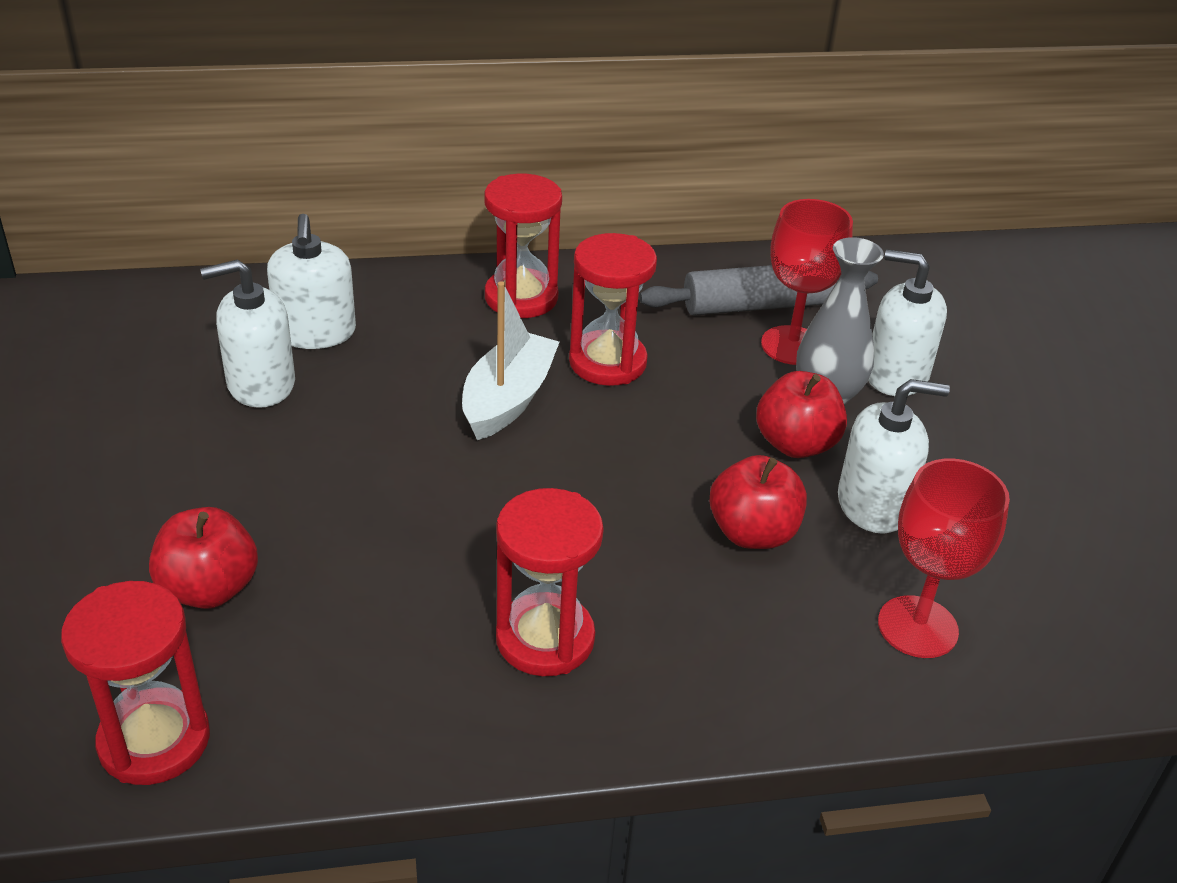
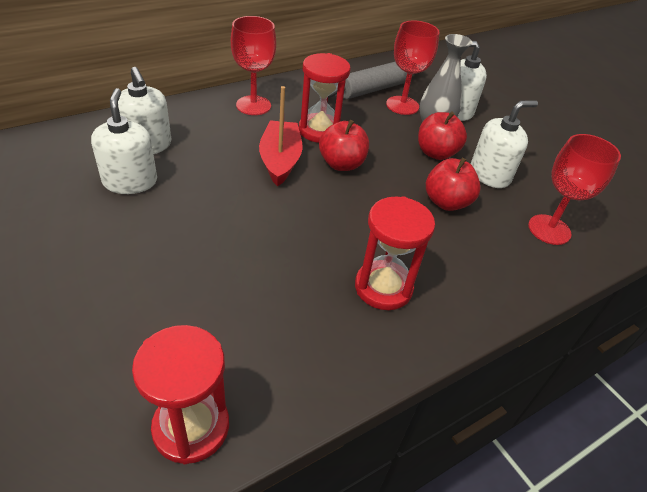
camera: 25 degrees left, 5 degrees up
red apple [149,507,258,609] -> red apple moved to [319,120,369,171]
white soap dispenser [200,259,295,408] -> white soap dispenser turned 120 degrees clockwise [91,88,157,194]
white boat [462,281,559,440] -> red boat [259,86,302,186]
red hourglass [484,174,562,318] -> red goblet [231,16,276,115]

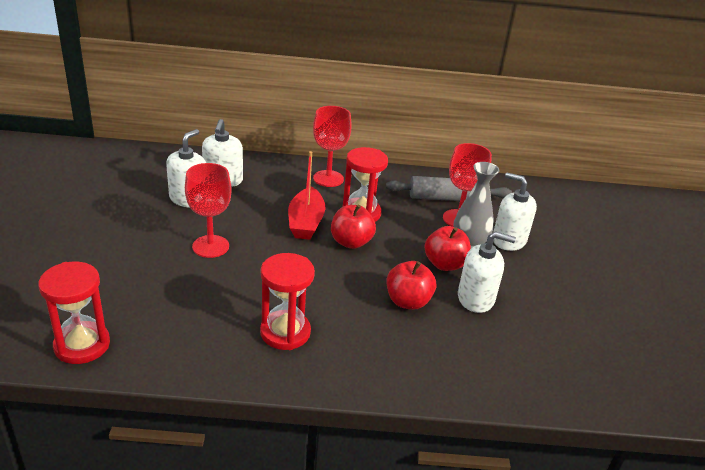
camera: 35 degrees right, 10 degrees down
red boat [259,86,302,186] -> red boat turned 150 degrees clockwise [288,151,325,240]
red goblet [528,134,621,245] -> red goblet moved to [185,163,232,258]

